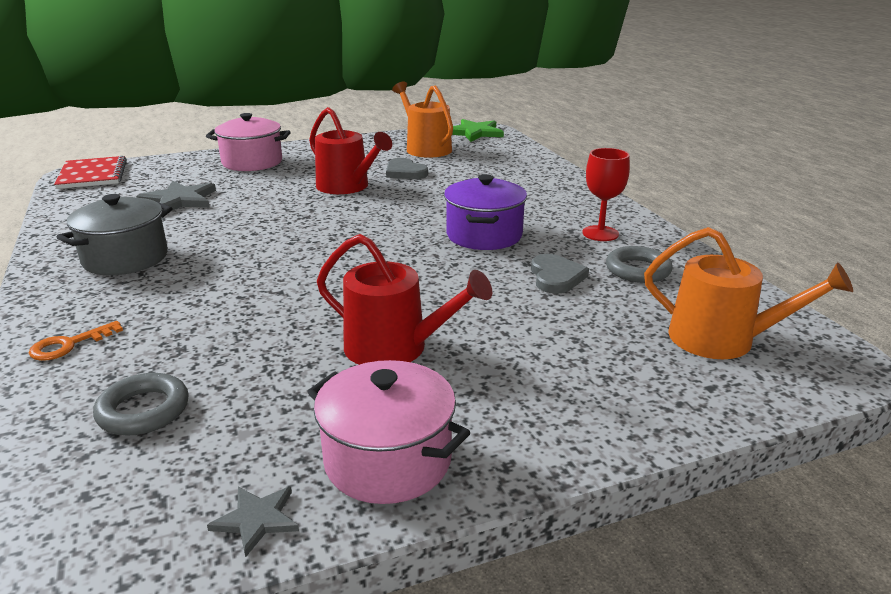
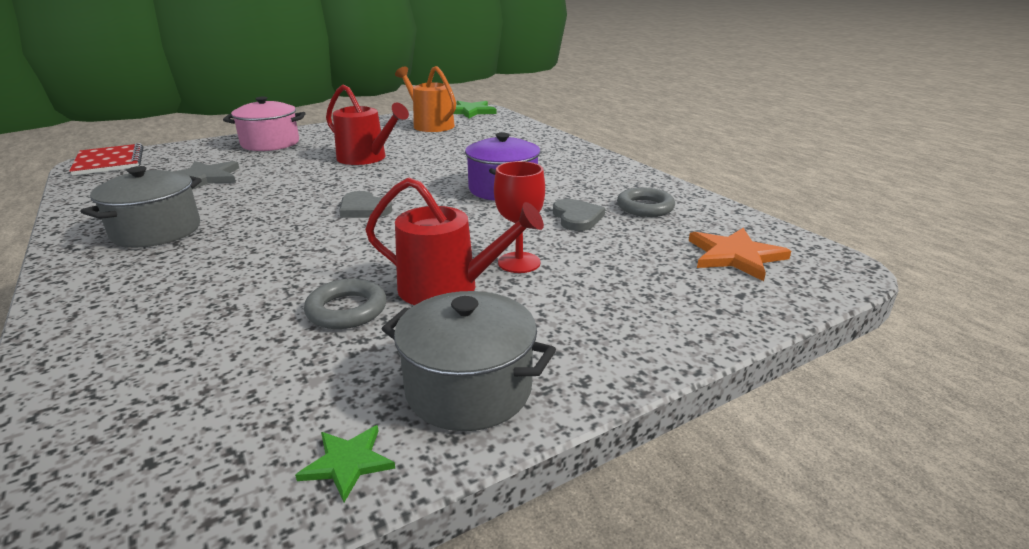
camera: 10 degrees left, 0 degrees up
orange key [29,321,123,361] -> none
grey ring [93,373,189,436] -> grey ring moved to [304,278,387,329]
grey star [207,487,299,557] -> green star [295,425,395,502]
pink pot [307,360,470,504] -> grey pot [382,291,556,431]
grey heart [386,158,428,179] -> grey heart moved to [339,191,392,218]
red goblet [582,148,630,241] -> red goblet moved to [494,161,545,273]
orange watering can [644,227,853,359] -> orange star [689,228,791,281]

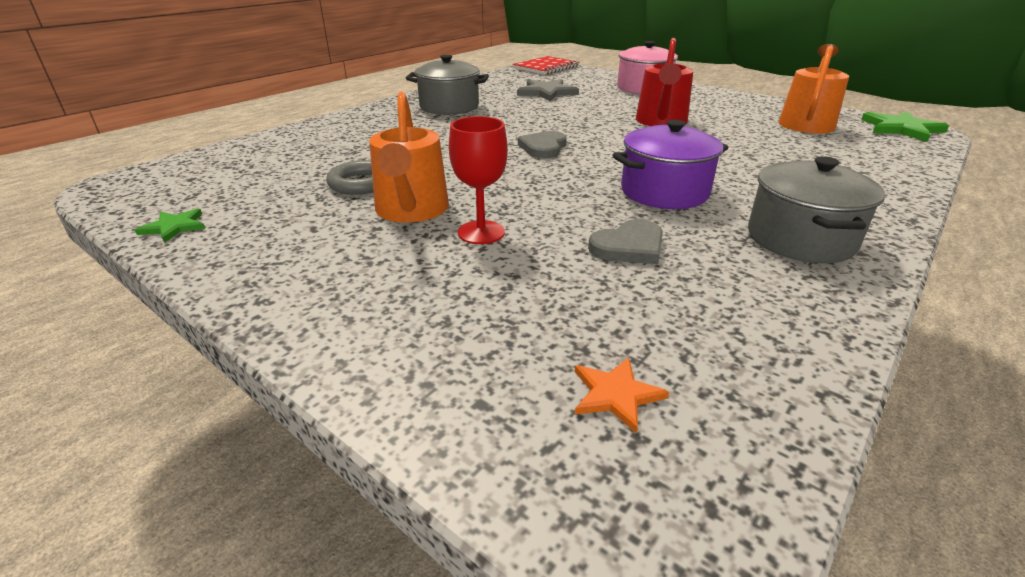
camera: 70 degrees right, 5 degrees up
red watering can [365,177,544,305] -> orange watering can [369,92,449,222]
grey pot [382,291,556,431] -> grey pot moved to [748,156,885,263]
grey ring [617,187,675,217] -> none
orange star [689,228,791,281] -> orange star [575,358,669,434], size x0.57

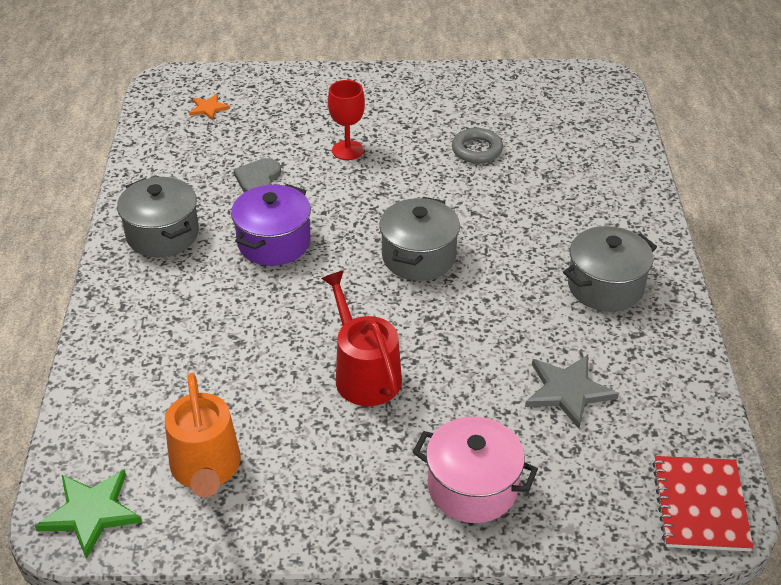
camera: 140 degrees right, 10 degrees up
green star [135,208,205,243] -> none
orange watering can [369,92,449,222] -> none
grey heart [518,131,567,158] -> grey pot [379,197,460,281]

